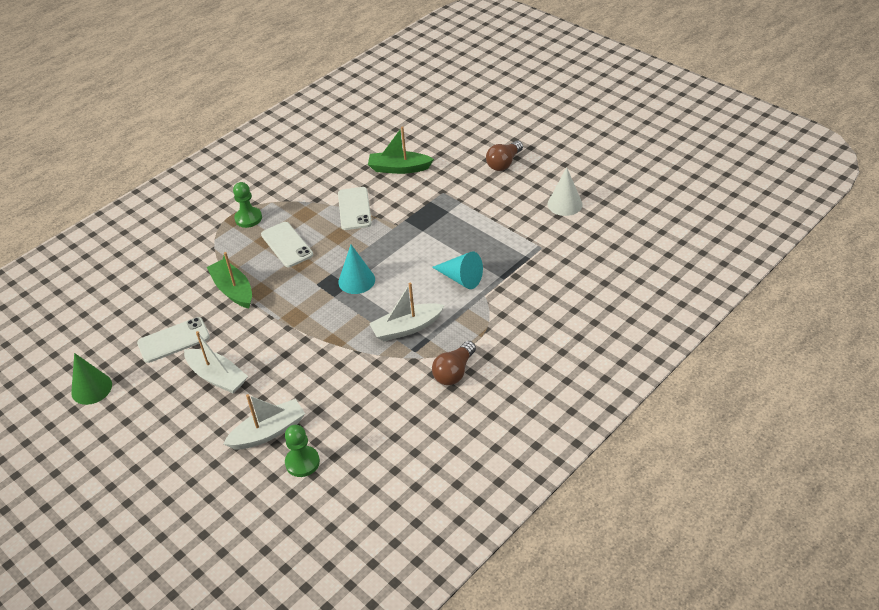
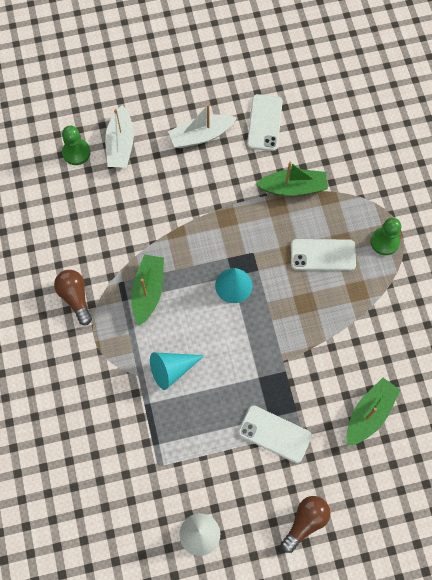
camera: 120 degrees right, 25 degrees up
green cone [71,353,112,405] -> none
white phone [338,187,372,230] -> white phone moved to [238,405,312,463]
white boat [369,282,445,341] -> green boat [131,254,164,326]
brown light bulb [486,141,523,171] -> brown light bulb turned 60 degrees clockwise [281,496,330,553]

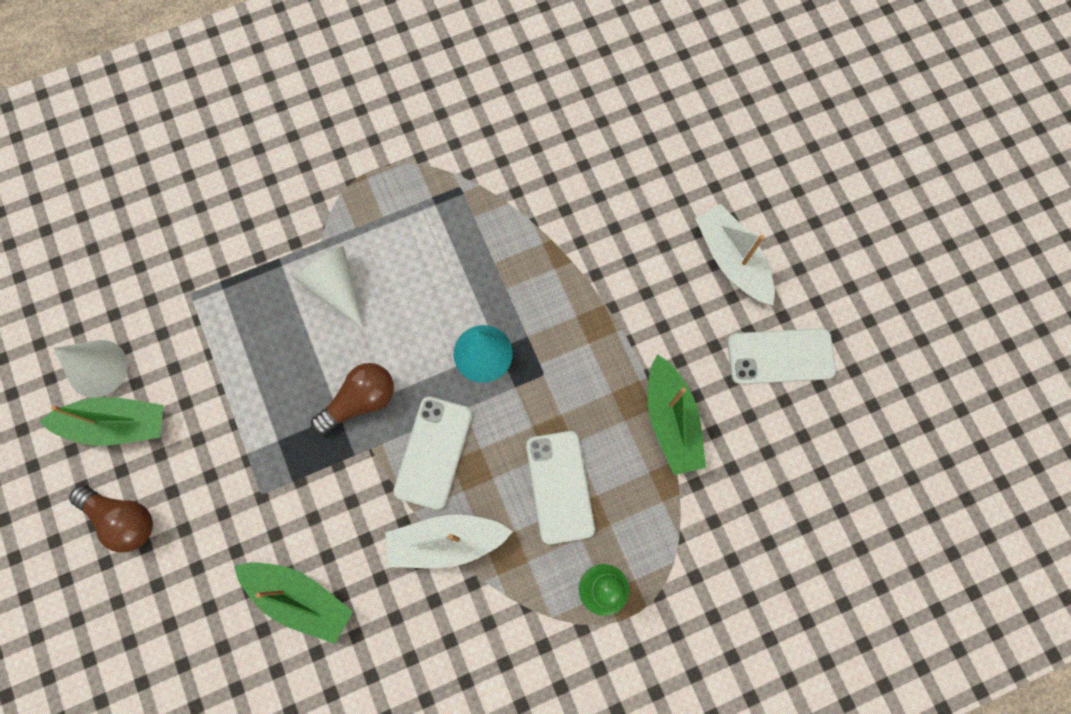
camera: 80 degrees right, 5 degrees up
brown light bulb [54,270,92,325] -> brown light bulb moved to [311,363,394,435]
green pawn [62,126,90,165] -> none
white boat [105,105,134,168] -> white boat moved to [385,515,513,568]
green boat [131,254,164,326] -> green boat moved to [40,397,164,446]
turquoise cone [150,352,205,390] -> white cone [293,246,364,329]
white phone [238,405,312,463] -> white phone moved to [393,397,472,510]

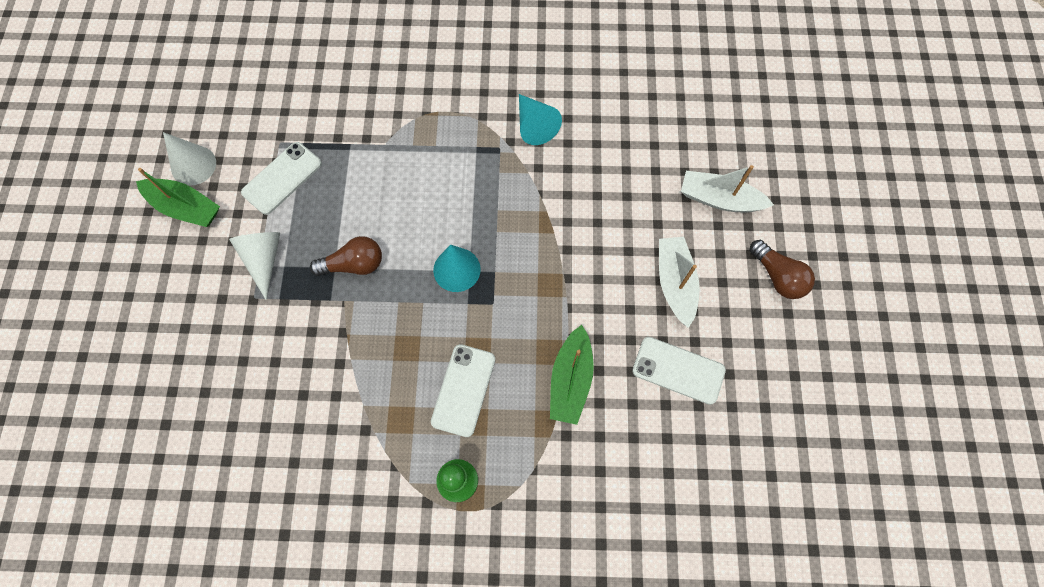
camera: 25 degrees right, 5 degrees down
brown light bulb [69,485,153,553] -> brown light bulb moved to [750,240,815,299]
green boat [234,562,353,644] -> none
white cone [293,246,364,329] -> white cone moved to [229,232,280,300]
white boat [385,515,513,568] -> white boat moved to [681,165,774,212]
white phone [393,397,472,510] -> white phone moved to [241,142,322,215]
none -> turquoise cone [519,94,562,145]

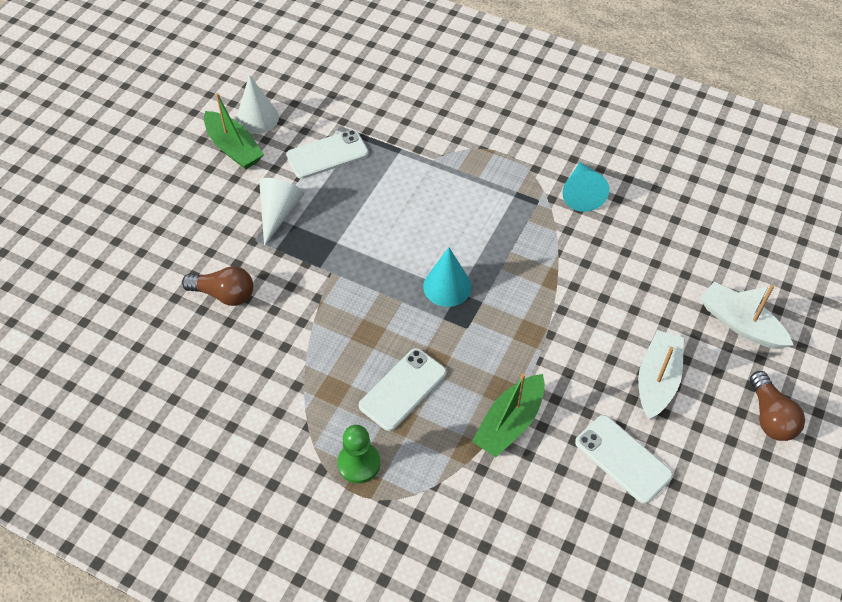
camera: 25 degrees right, 15 degrees down
brown light bulb [310,236,382,276] -> brown light bulb moved to [182,266,253,306]

